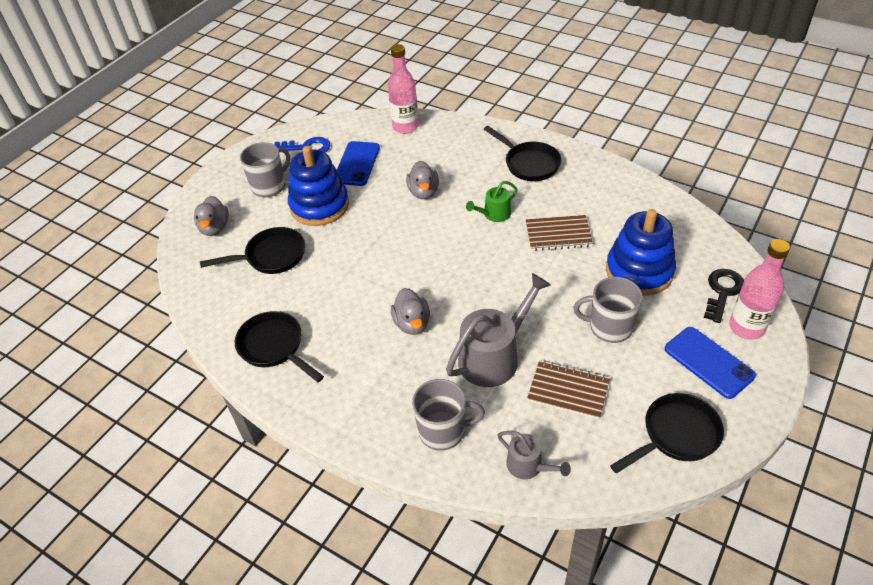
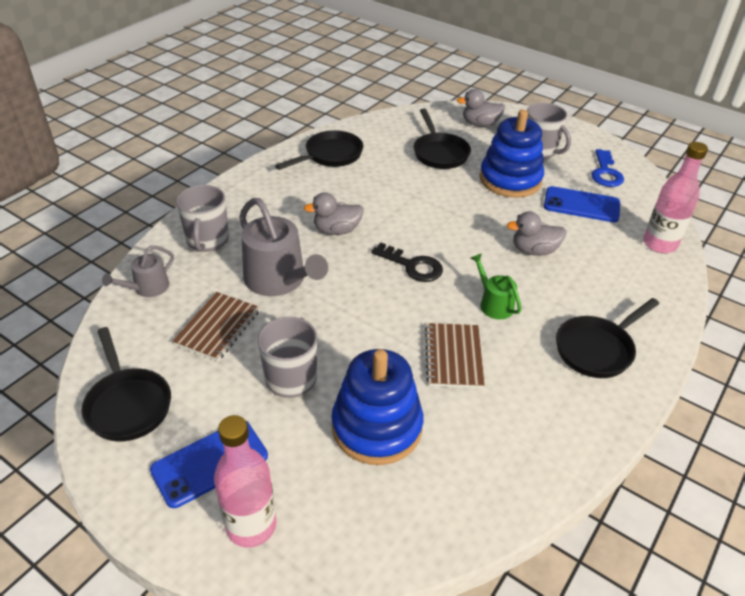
camera: 90 degrees right, 5 degrees down
black key [704,269,744,323] -> black key moved to [371,243,443,282]

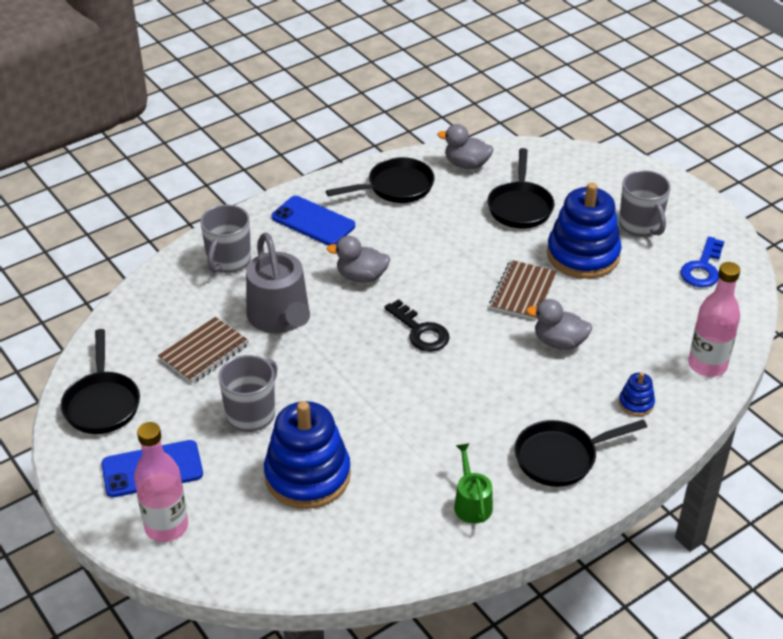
camera: 20 degrees right, 0 degrees up
grey watering can [102,246,174,297] -> none
brown notebook [425,323,485,388] -> brown notebook moved to [489,260,557,320]
grey duck [457,89,505,127] -> grey duck moved to [437,124,493,169]
green watering can [471,253,522,319] -> green watering can moved to [454,443,493,524]
blue phone [544,186,620,222] -> blue phone moved to [272,196,355,246]
none -> blue stacking toy [619,372,655,416]

